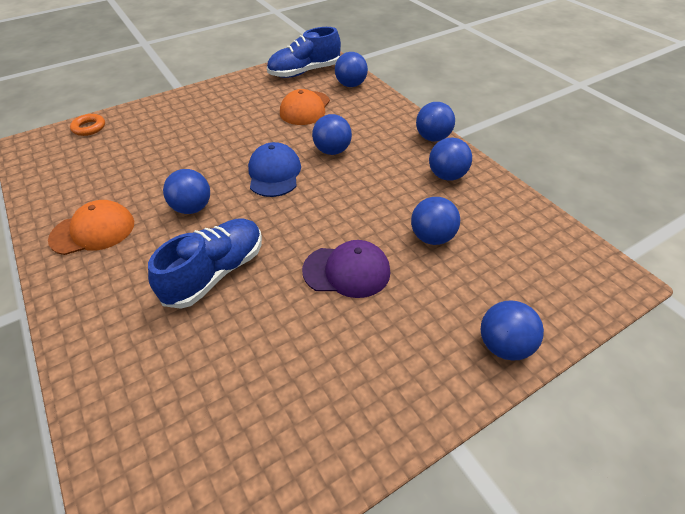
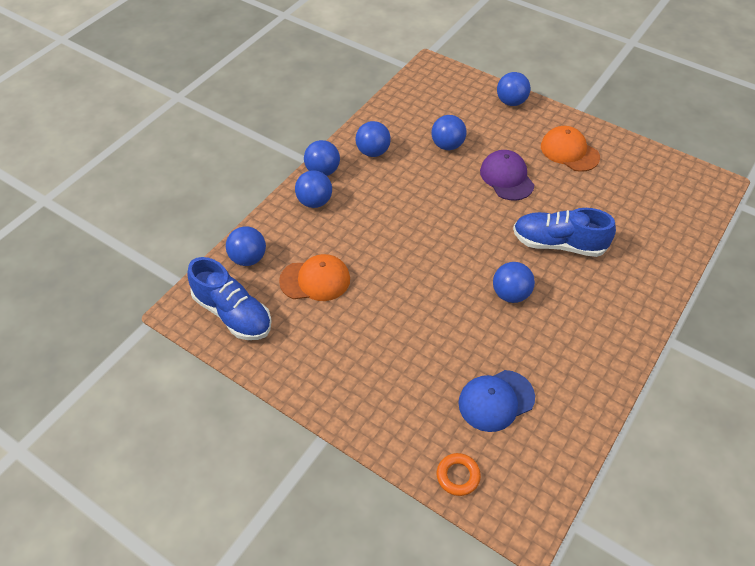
camera: 115 degrees left, 5 degrees up
orange cap [48,200,134,255] -> orange cap moved to [541,126,600,172]
blue cap [248,142,301,197] -> blue cap moved to [458,370,535,432]
blue ball [312,114,352,155] -> blue ball moved to [295,170,332,208]

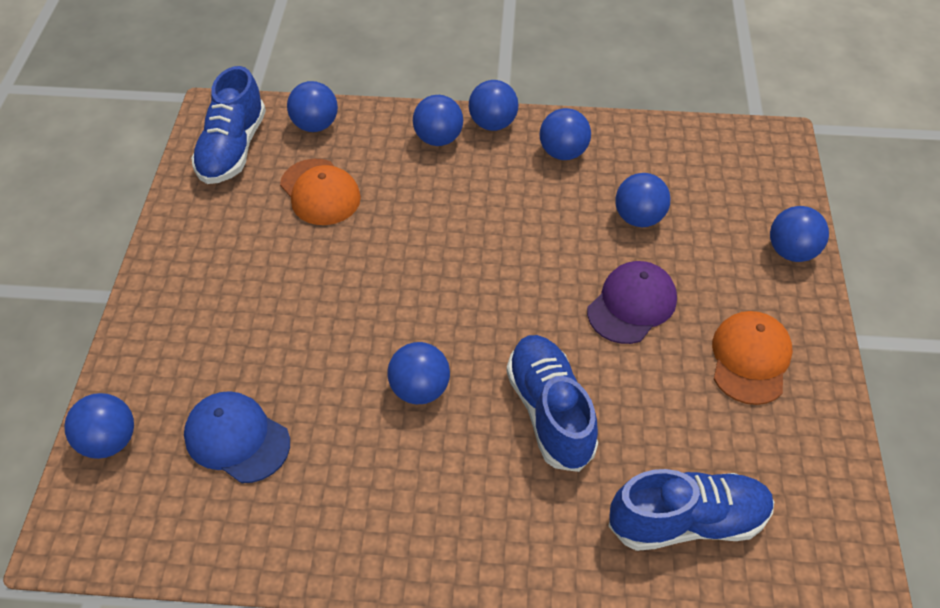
camera: 60 degrees right, 0 degrees up
orange ring [437,453,481,496] -> blue ball [64,393,134,459]
none -> blue shoe [608,469,774,551]

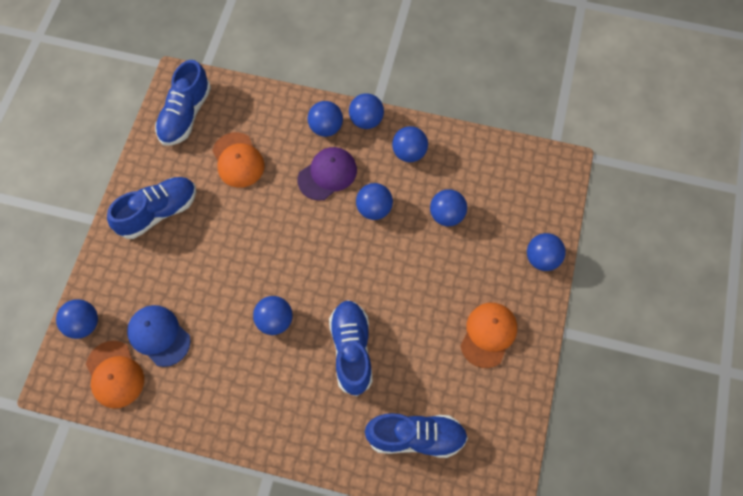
camera: 10 degrees right, 15 degrees up
blue ball [287,81,338,132] -> blue ball moved to [356,183,393,220]
purple cap [587,261,677,344] -> purple cap moved to [298,147,357,201]
none -> orange cap [86,341,144,408]
none -> blue shoe [107,177,196,239]

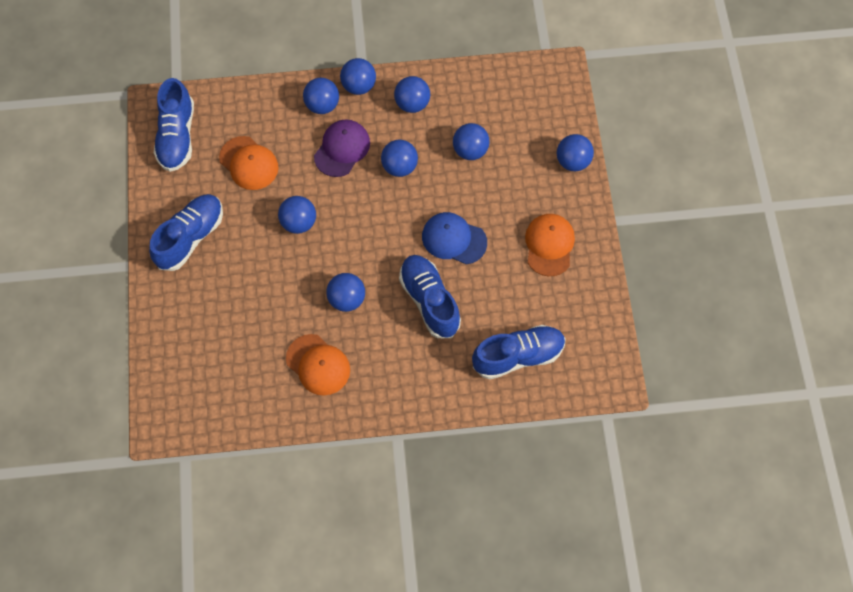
camera: 20 degrees left, 0 degrees up
blue ball [56,299,98,339] -> blue ball moved to [278,196,316,234]
orange cap [86,341,144,408] -> orange cap moved to [286,334,350,396]
blue cap [127,305,191,367] -> blue cap moved to [422,212,487,264]

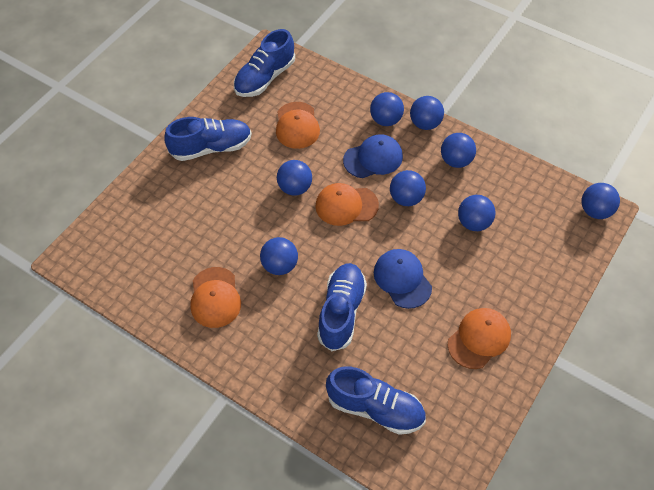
camera: 40 degrees right, 10 degrees down
purple cap [314,120,370,177] -> blue cap [343,134,403,178]
blue ball [557,134,594,171] -> blue ball moved to [581,183,620,219]
none -> orange cap [315,183,379,226]

